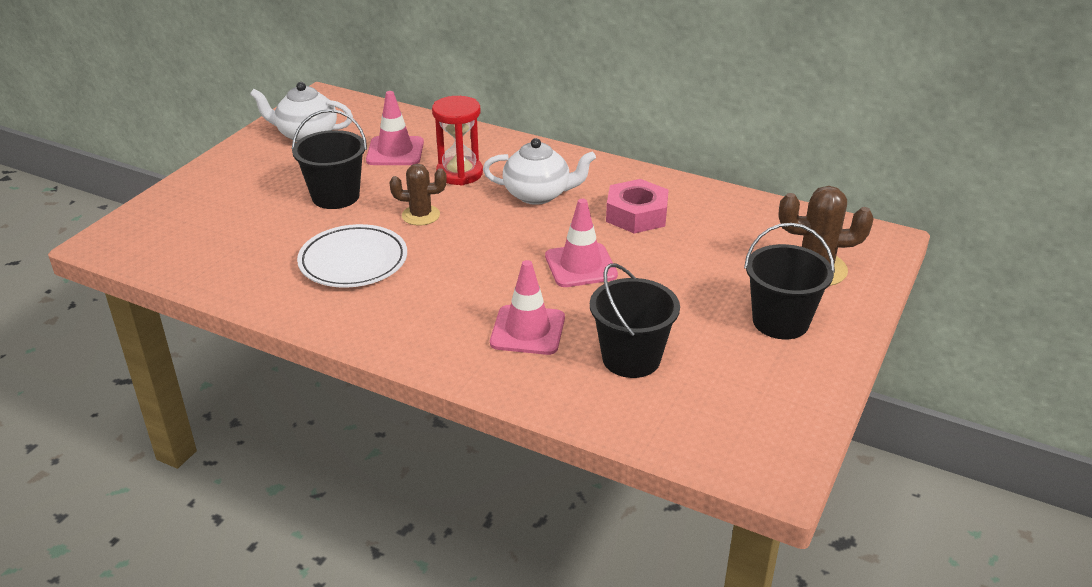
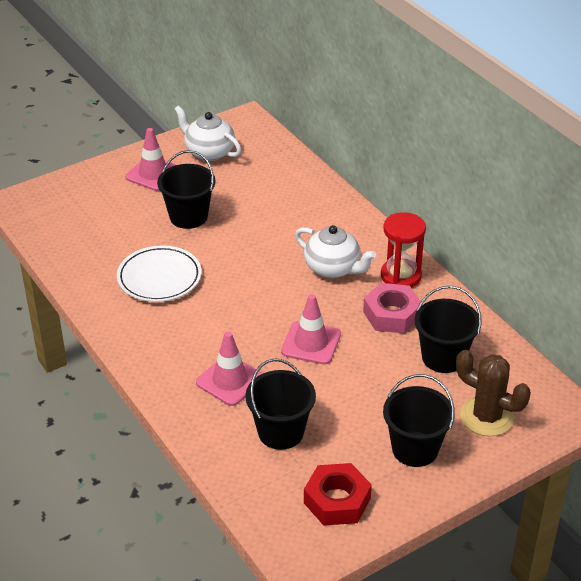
camera: 30 degrees right, 5 degrees up
pink traffic cone [366,91,424,165] -> pink traffic cone moved to [125,128,176,191]
brown cactus [390,164,447,226] -> none
red hourglass [432,96,483,185] -> red hourglass moved to [381,212,426,288]
none -> red nut [304,463,372,526]
none -> black bucket [414,286,482,373]

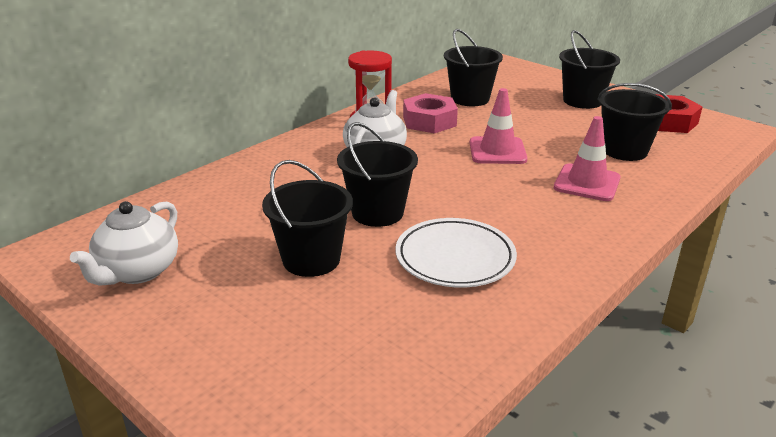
camera: 105 degrees left, 10 degrees down
pink traffic cone [125,128,176,191] -> none
brown cactus [456,350,531,436] -> none
none -> black bucket [337,122,418,227]

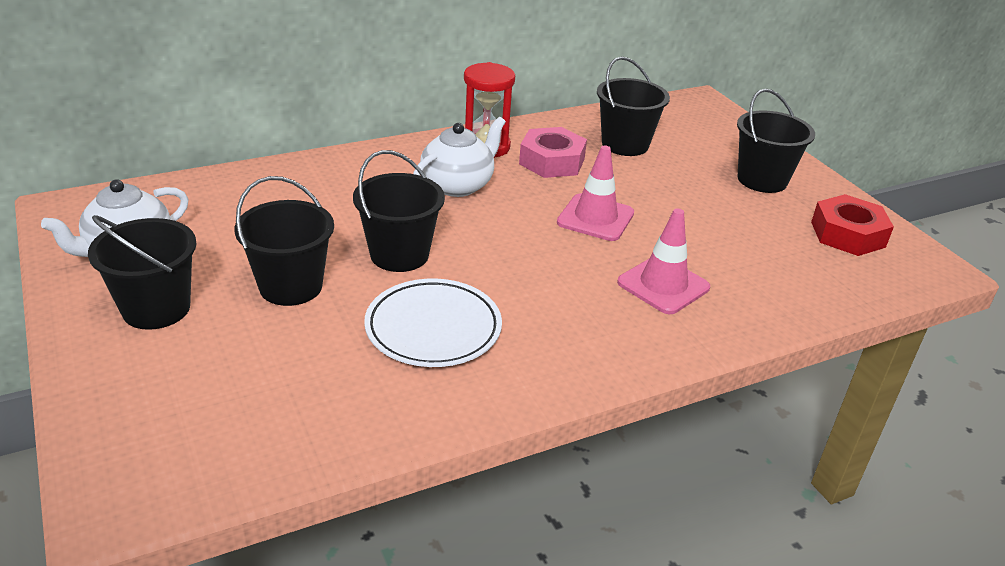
camera: 20 degrees right, 5 degrees up
black bucket [598,83,672,161] -> black bucket moved to [88,215,196,330]

